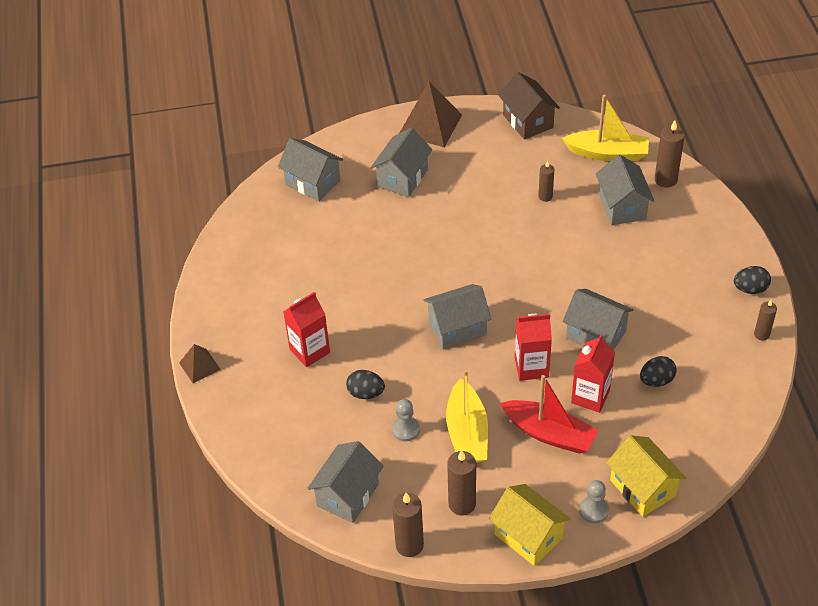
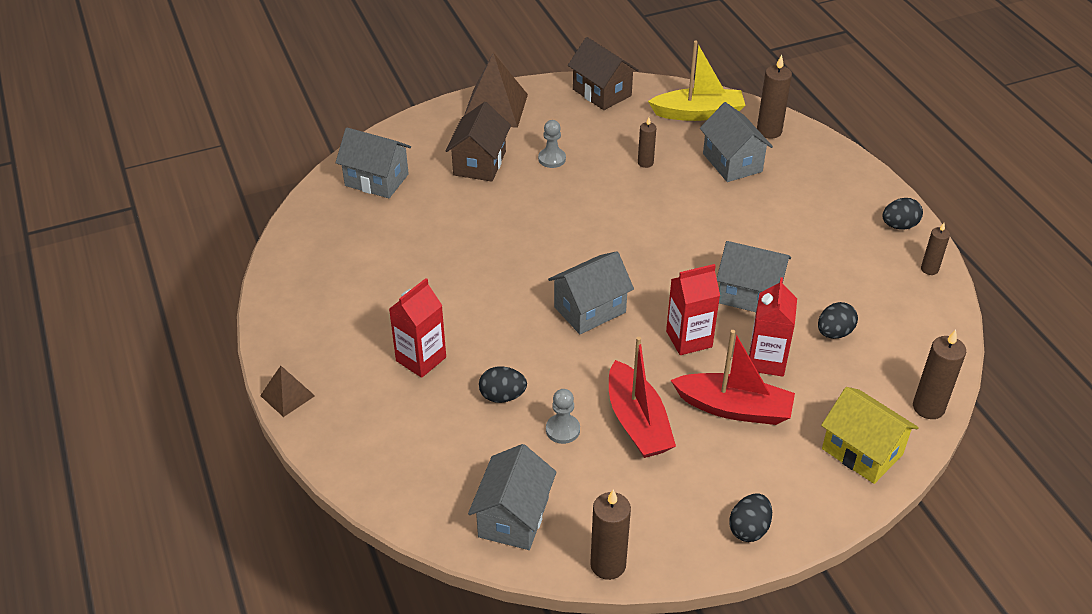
camera: 15 degrees left, 5 degrees down
grey house [371,128,433,197] -> brown house [445,102,511,182]
yellow boat [446,369,488,463] -> red boat [609,337,676,458]
brown candle [447,450,476,516] -> brown candle moved to [913,329,966,419]
yellow house [489,484,571,566] -> black egg [729,493,772,542]
grey pawn [579,480,609,523] -> grey pawn moved to [538,120,566,168]

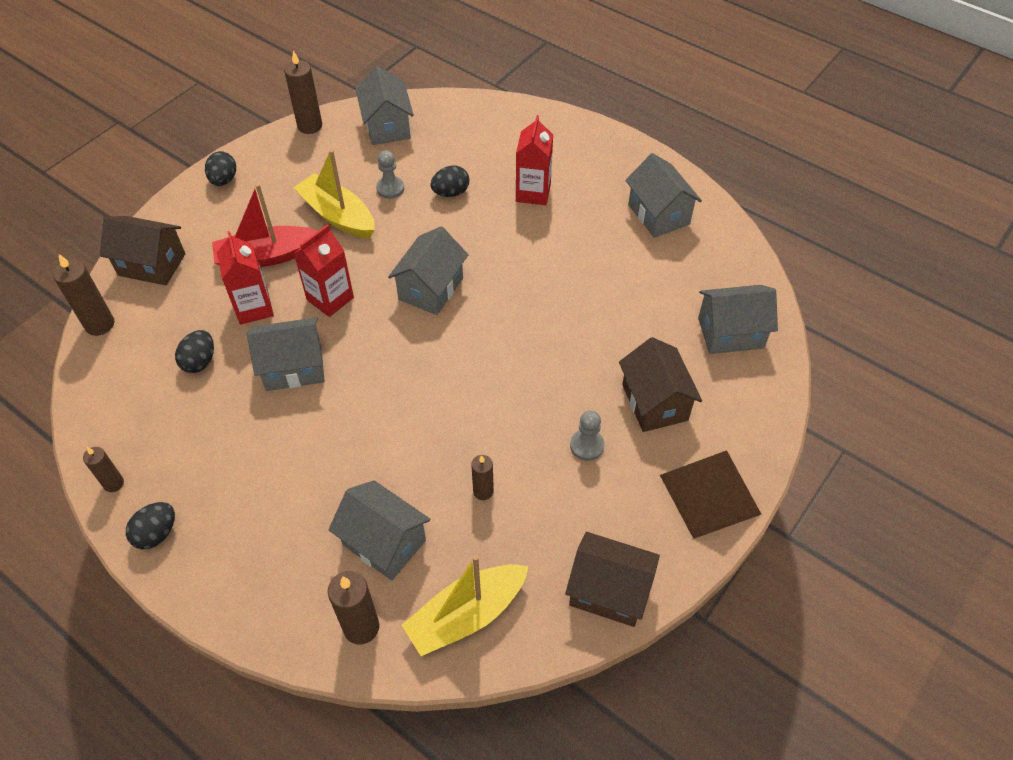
camera: 150 degrees right, 10 degrees up
brown pyramid [260,366,315,417] -> none
red boat [609,337,676,458] -> yellow boat [293,150,375,238]
yellow house [821,387,919,484] -> brown house [100,216,185,285]
none -> grey house [625,153,702,238]

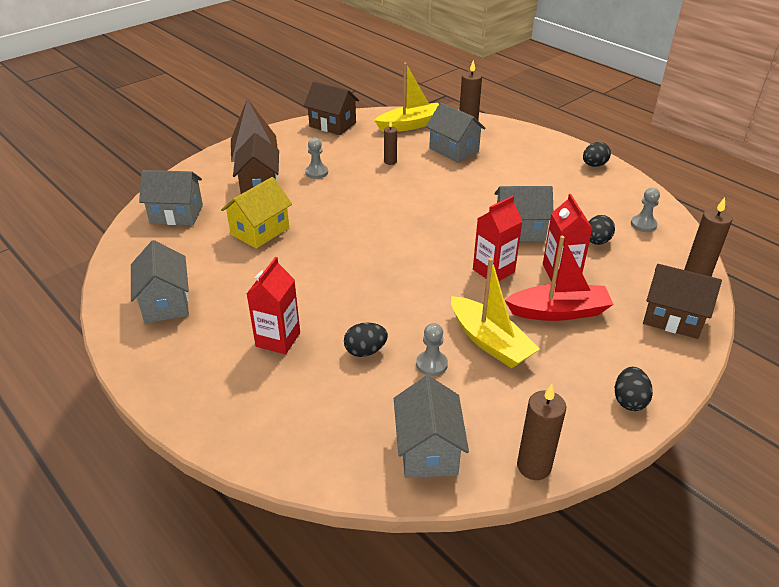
camera: 170 degrees left, 15 degrees down
brown candle [83,447,124,492] -> none
grey house [388,227,468,315] -> none
none -> yellow house [221,177,292,249]
none -> grey pawn [631,188,660,232]

